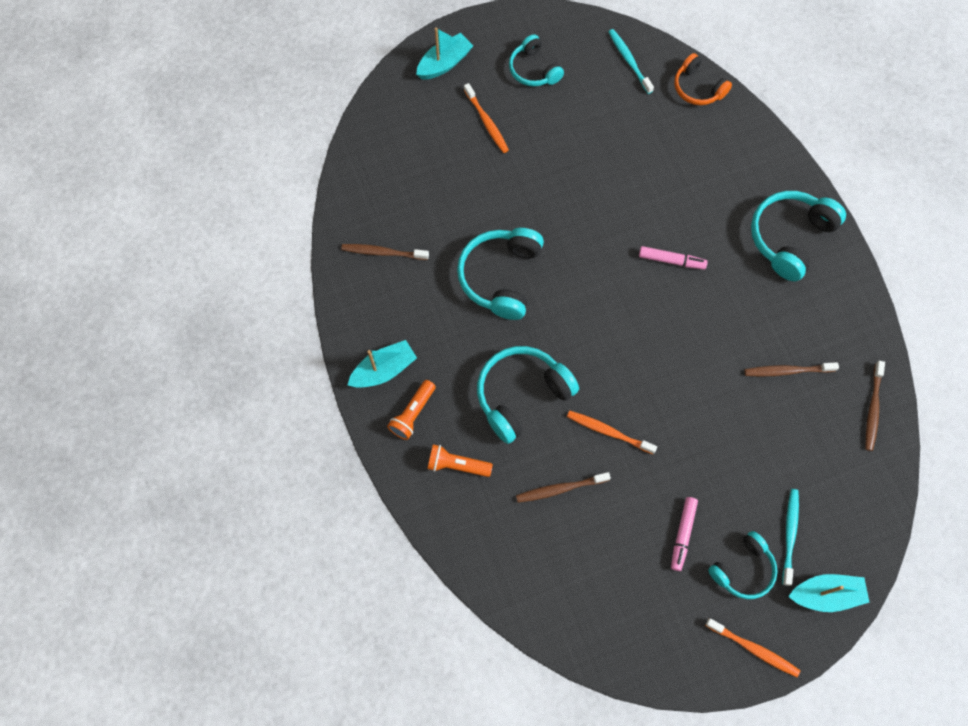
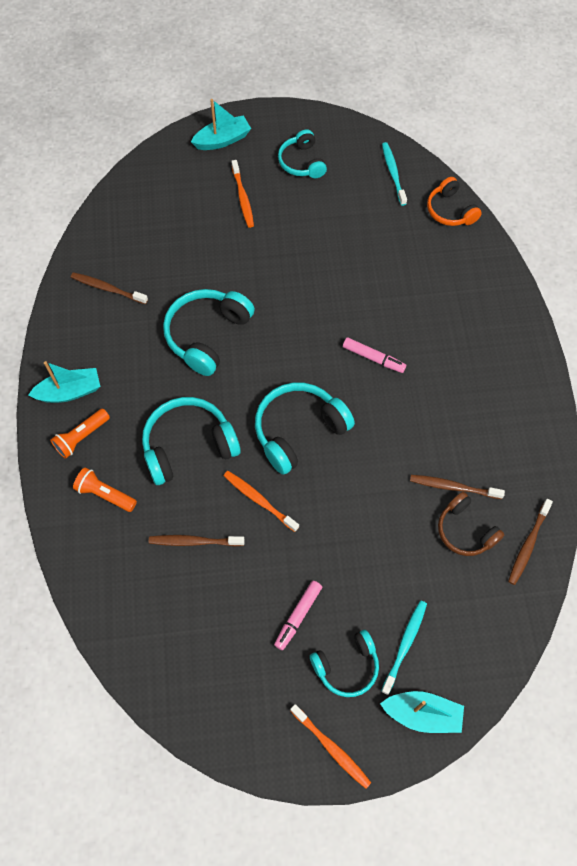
camera: 15 degrees right, 5 degrees down
turquoise headphones [751,191,846,281] -> turquoise headphones moved to [255,383,355,475]
none -> brown headphones [438,492,504,556]

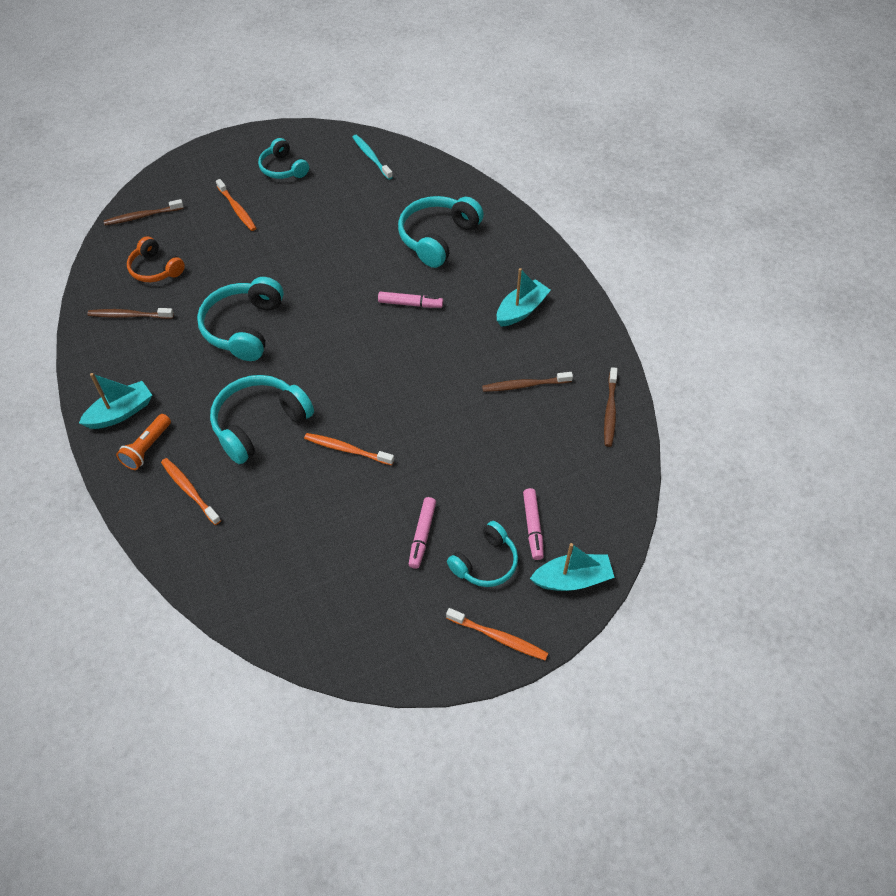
camera: 20 degrees left, 10 degrees down
orange flashlight [73,467,137,512] -> orange toothbrush [161,458,221,525]
brown toothbrush [149,535,245,546] -> brown toothbrush moved to [104,199,184,225]
turquoise boat [191,99,251,150] -> turquoise boat moved to [497,268,551,327]
turquoise headphones [255,383,355,475] -> turquoise headphones moved to [398,196,484,268]
turquoise toothbrush [381,600,427,695] -> pink marker [523,488,544,560]
orange headphones [427,177,482,226] -> orange headphones moved to [127,236,185,282]
brown headphones [438,492,504,556] -> none

